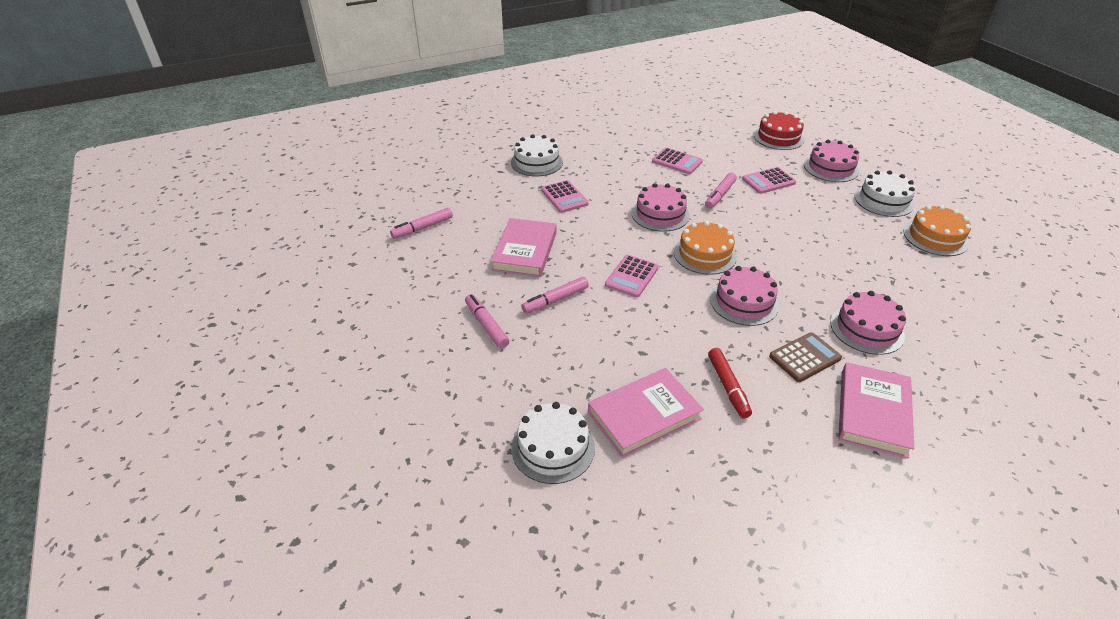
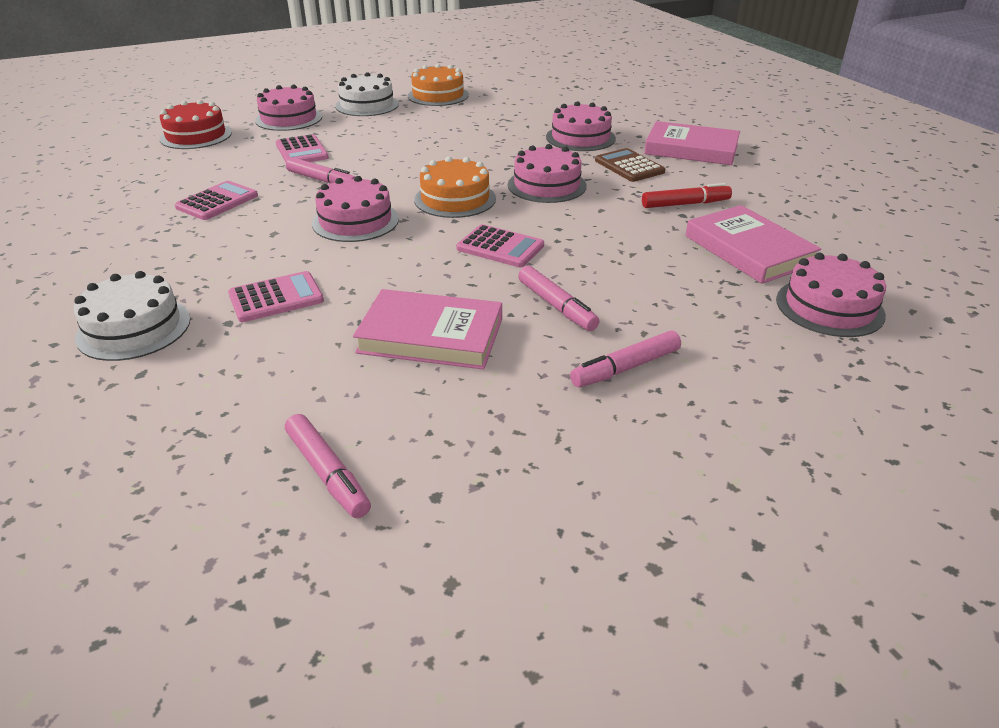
camera: 90 degrees left, 5 degrees down
white cake [511,402,595,484] -> pink cake [776,253,886,337]

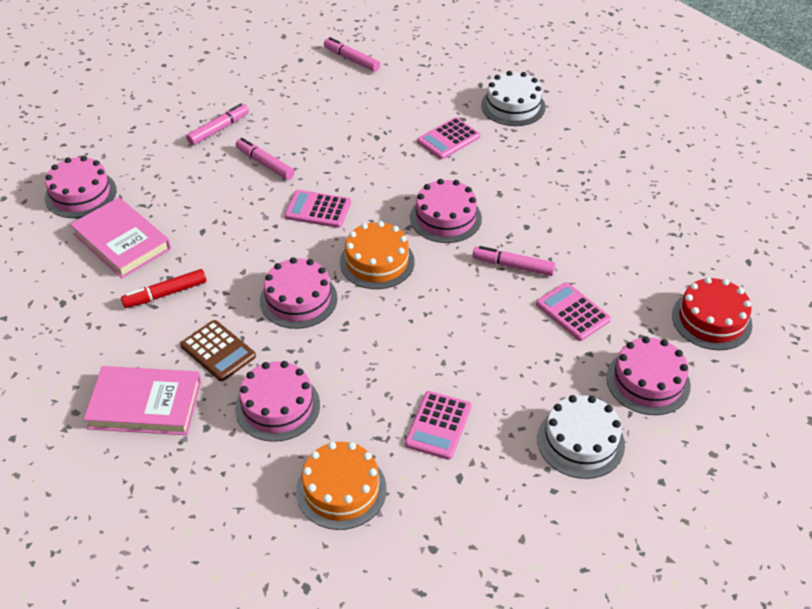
camera: 165 degrees right, 10 degrees up
pink calculator [175,181,258,220] -> pink calculator moved to [405,391,472,460]
pink book [353,289,502,370] -> none
orange cake [407,64,469,106] -> orange cake moved to [296,442,387,530]

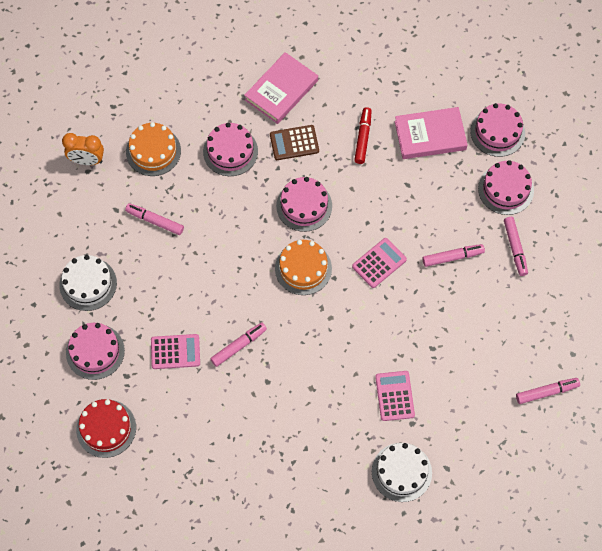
camera: 125 degrees right, 20 degrees up
pink calculator [405,391,472,460] -> pink marker [125,203,184,235]
pink cake [410,179,482,243] -> pink cake moved to [478,160,534,215]
none -> orange clock [62,133,104,165]

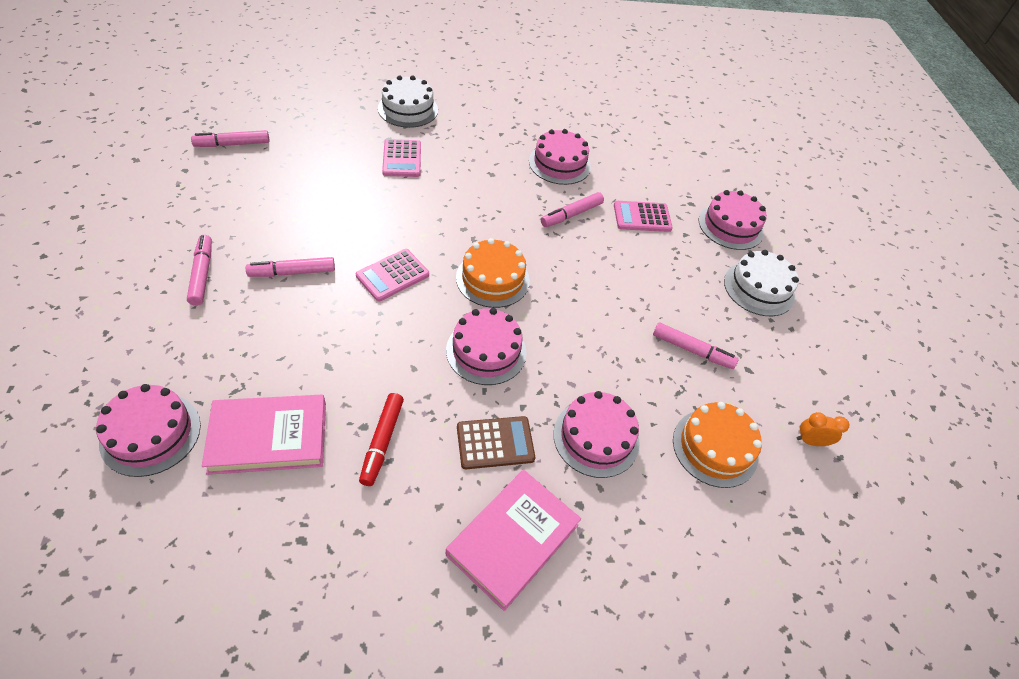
camera: 175 degrees right, 15 degrees down
orange clock [62,133,104,165] -> orange clock [796,412,849,446], size x0.64
red cake [76,399,136,458] -> none
pink cake [478,160,534,215] -> pink cake moved to [529,129,591,185]

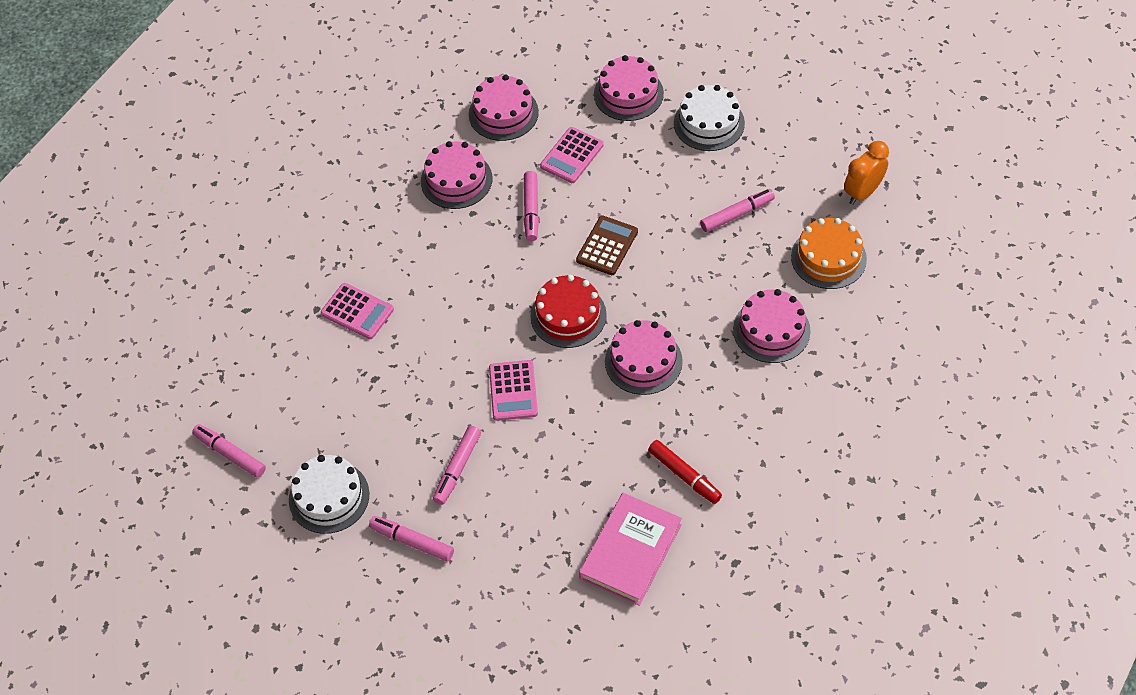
camera: 45 degrees left, 5 degrees up
pink cake [96,384,201,477] -> pink cake moved to [469,75,539,141]
pink marker [191,130,270,147] -> pink marker turned 105 degrees clockwise [192,424,266,478]
white cake [378,76,438,128] -> white cake moved to [289,455,370,534]
pink book [446,470,581,611] -> none
orange cake [456,238,530,308] -> red cake [530,275,607,348]
brown calculator [457,416,535,469] -> brown calculator moved to [576,216,638,275]
orange clock [796,412,849,446] -> orange clock [844,141,889,205], size x1.56

